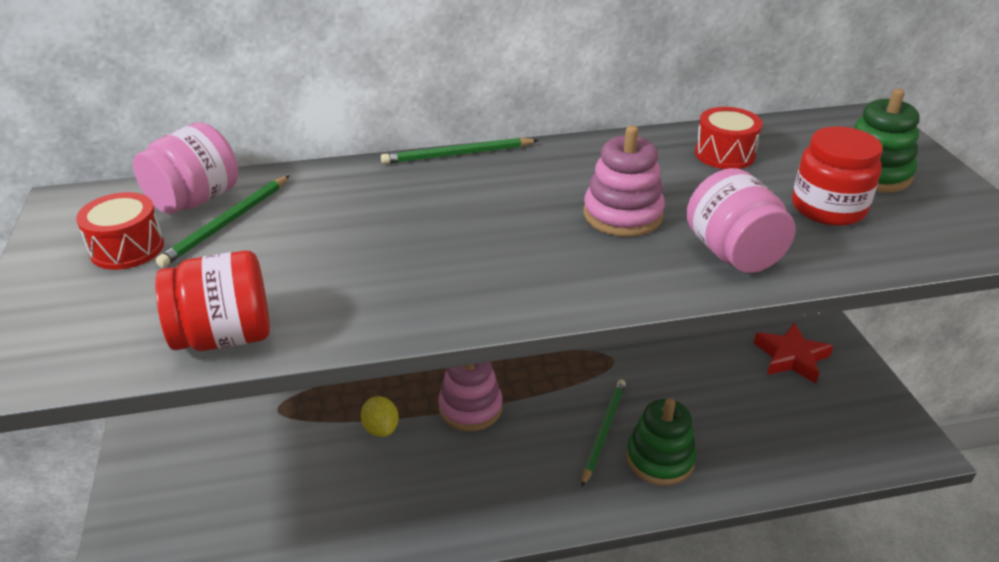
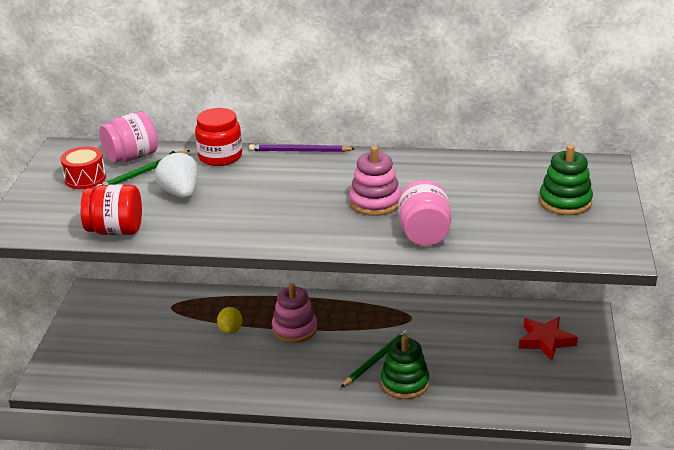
camera: 20 degrees right, 5 degrees down
green pencil [381,138,539,164] -> purple pencil [249,144,355,152]
red drum [695,107,763,169] -> none
red jar [792,126,883,226] -> red jar moved to [195,108,242,166]
none -> white strawberry [155,151,198,198]

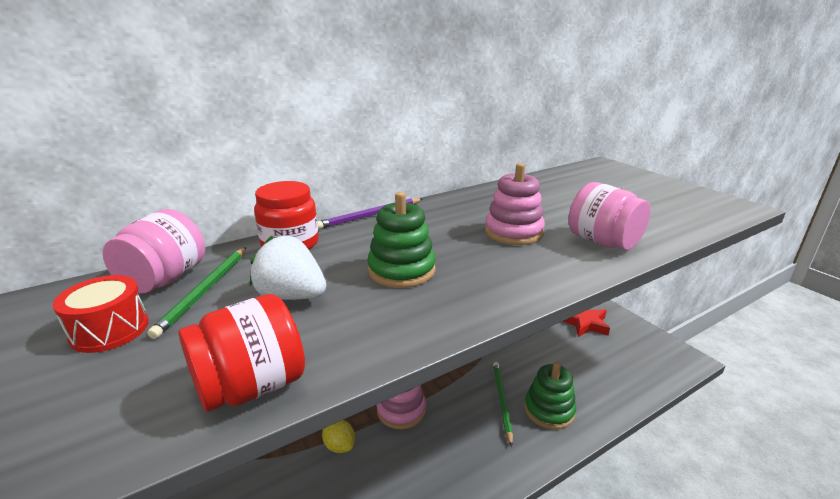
camera: 40 degrees left, 5 degrees down
green stacking toy [539,145,593,215] -> green stacking toy moved to [367,192,436,288]

